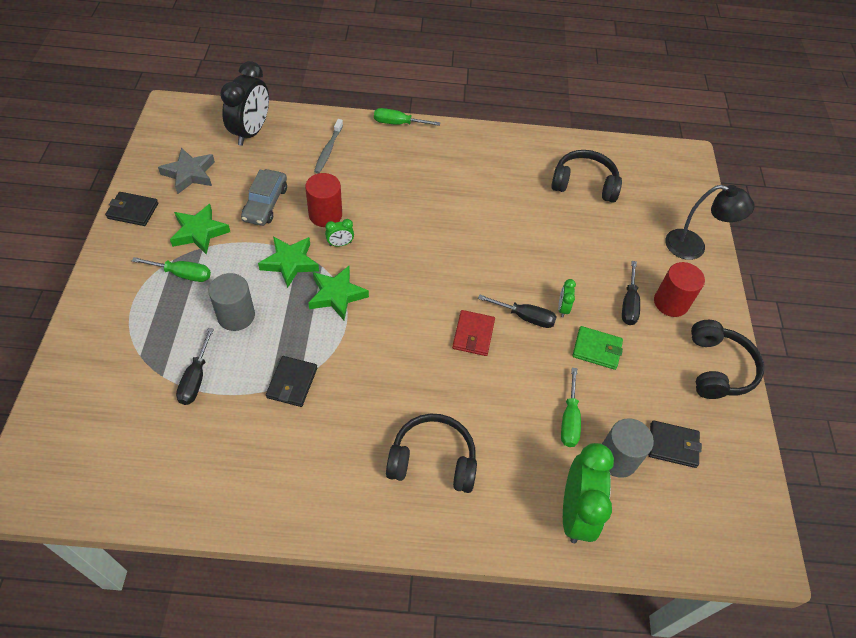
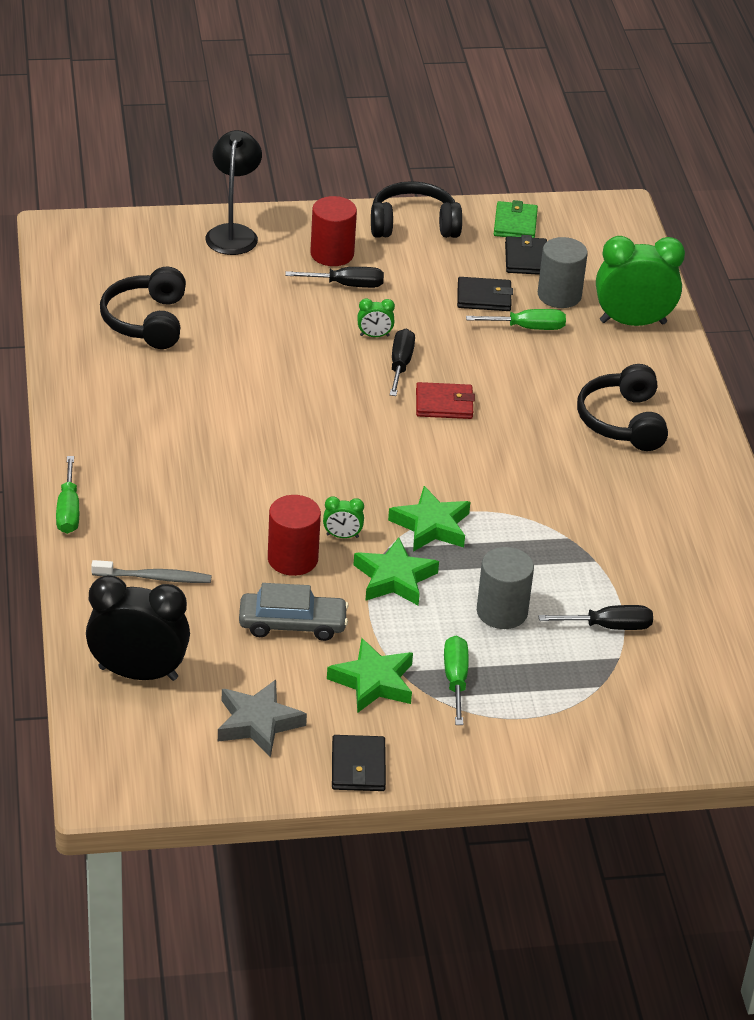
camera: 100 degrees left, 15 degrees down
black wallet [266,356,317,407] -> black wallet moved to [457,277,513,311]
green clock [325,219,354,247] -> green clock turned 120 degrees clockwise [323,496,364,538]
green wallet [573,326,623,370] -> green wallet moved to [494,200,538,238]

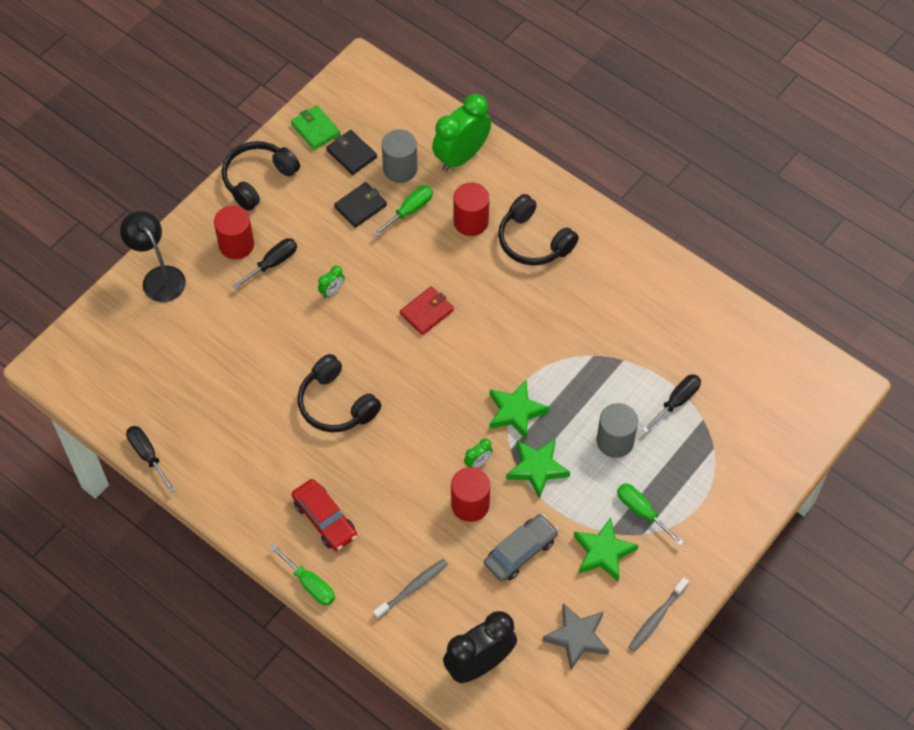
camera: 40 degrees left, 20 degrees up
black headphones [100,267,186,349] -> black headphones moved to [298,354,381,432]
black wallet [332,735,386,791] -> grey toothbrush [629,578,689,651]
black screwdriver [390,329,415,396] -> black screwdriver moved to [126,426,176,492]
none -> red car [292,479,357,551]
none -> red cylinder [453,182,489,236]

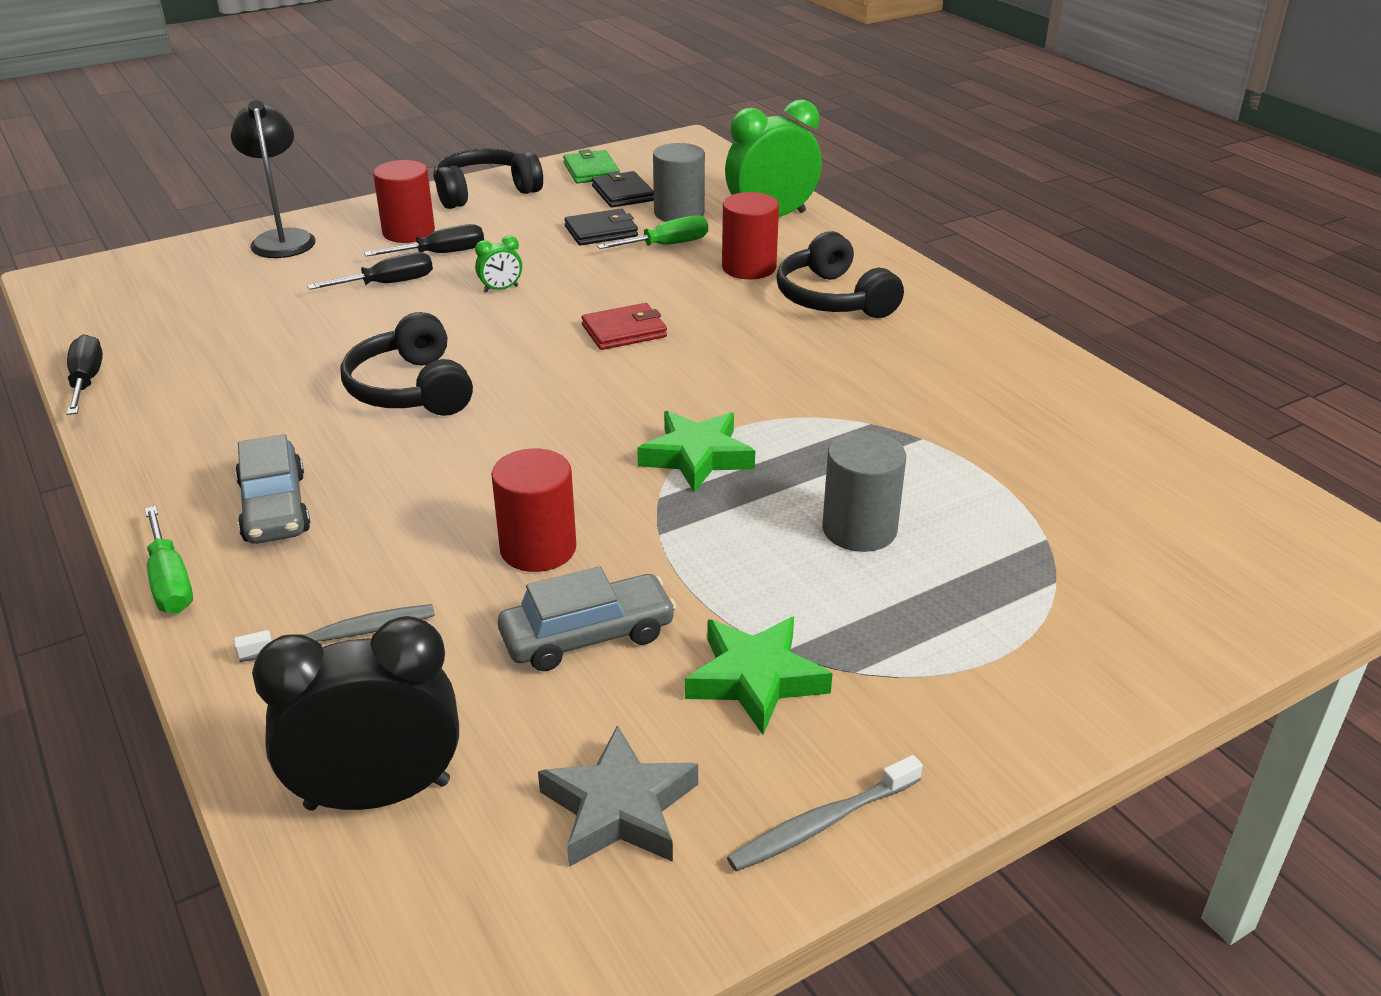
camera: 20 degrees right, 25 degrees down
red car [292,479,357,551] -> grey car [235,434,310,544]
green clock [464,438,493,468] -> none
green star [506,439,570,499] -> none
green screwdriver [617,483,684,546] -> none
black screwdriver [642,374,701,433] -> black screwdriver moved to [307,252,433,290]

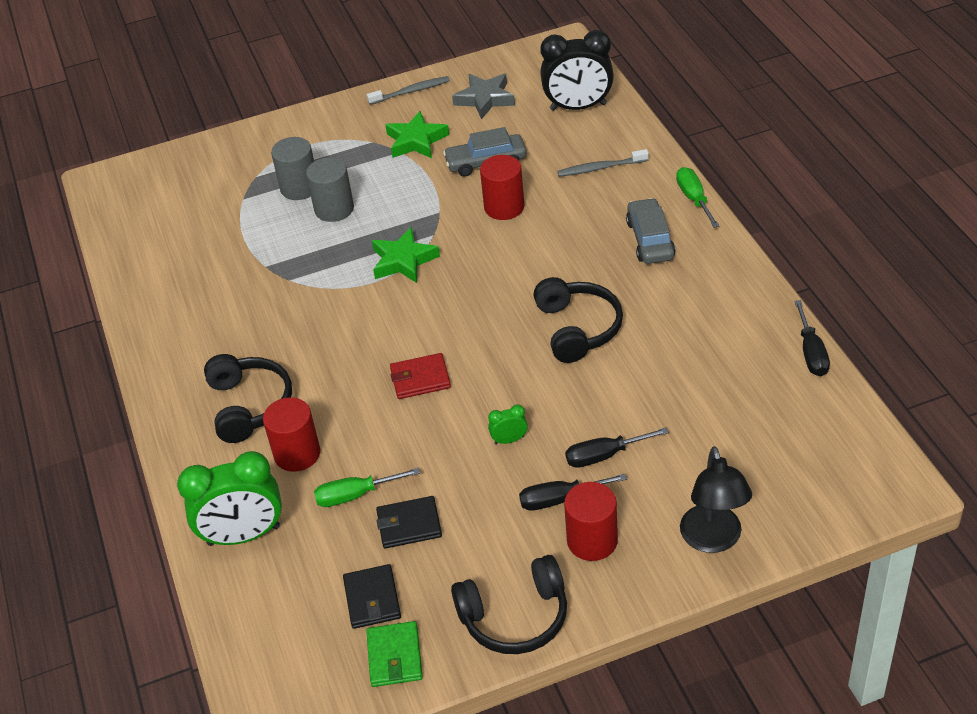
camera: 165 degrees left, 10 degrees up
grey cylinder [653,143,705,222] -> grey cylinder moved to [271,137,314,200]

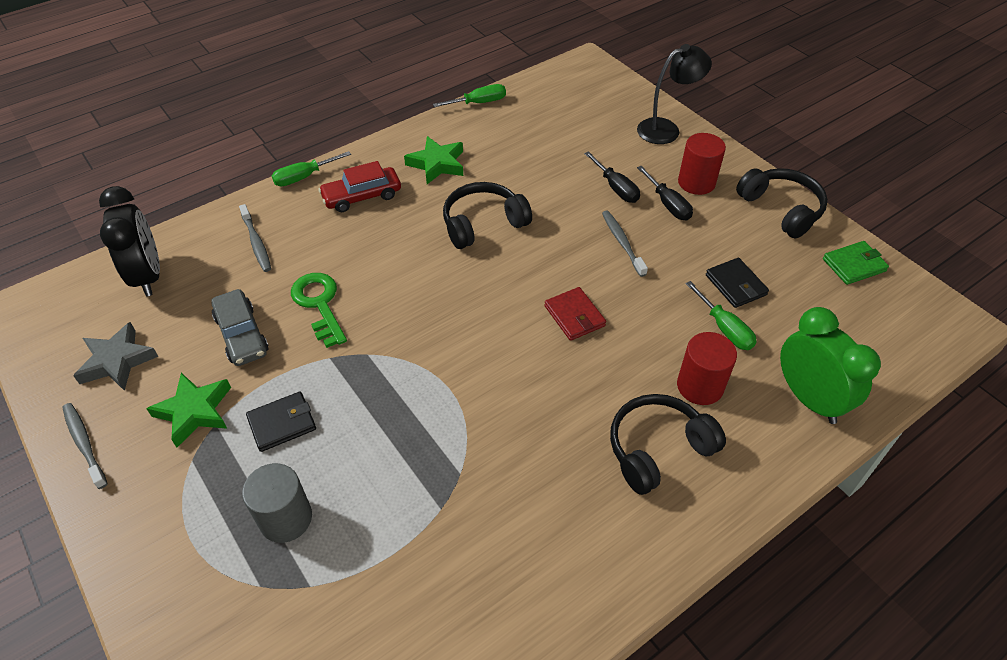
camera: 110 degrees left, 5 degrees up
grey cylinder [306,157,354,222] -> none
black wallet [343,564,401,629] -> black wallet moved to [246,392,316,452]
green star [372,227,440,283] -> green star moved to [404,136,463,184]
red cylinder [480,155,524,220] -> green key [291,273,347,348]
green clock [488,404,528,445] -> grey toothbrush [602,211,648,277]
grey car [626,198,675,264] -> red car [318,161,401,212]
black screwdriver [794,300,830,376] -> green screwdriver [433,84,506,107]

